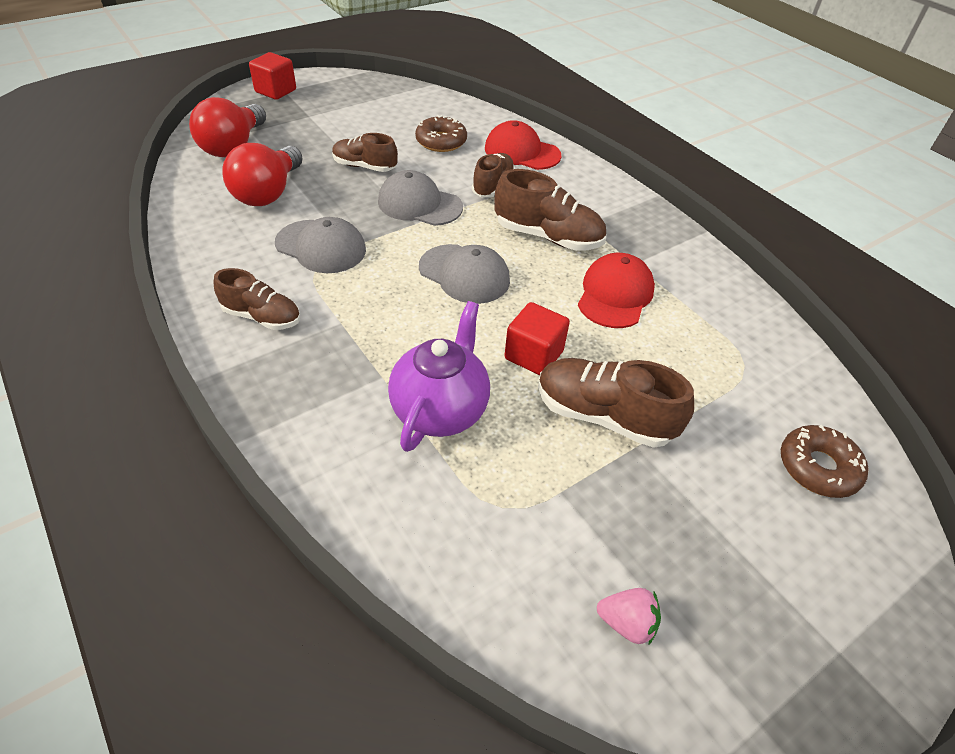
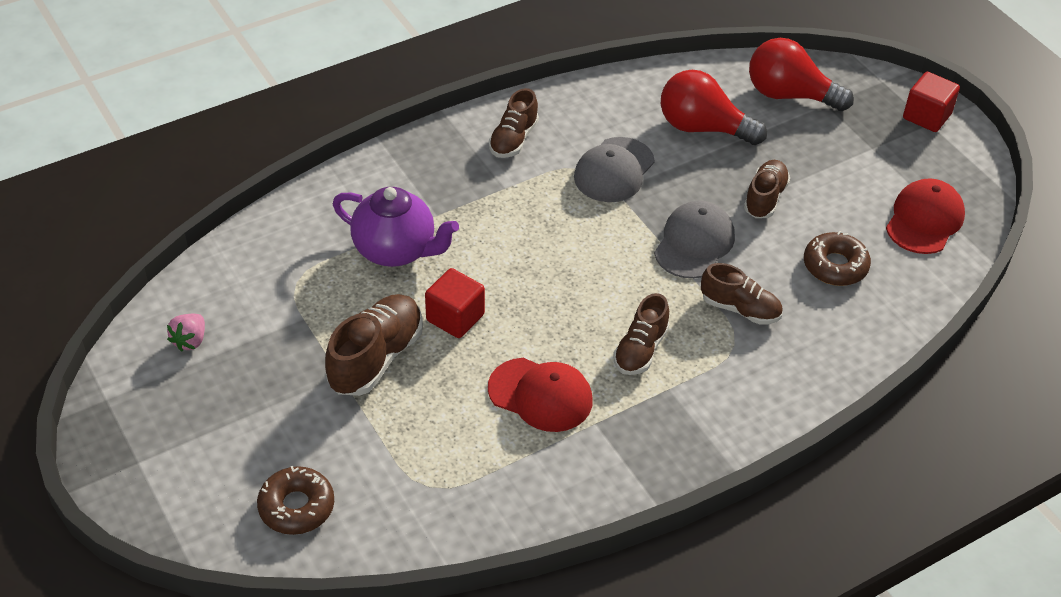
camera: 95 degrees right, 0 degrees up
grey cap [419,244,510,304] -> none
red cap [485,120,561,170] -> red cap moved to [886,178,965,254]
brown shoe [494,169,606,251] -> brown shoe [613,293,670,375], size x0.66

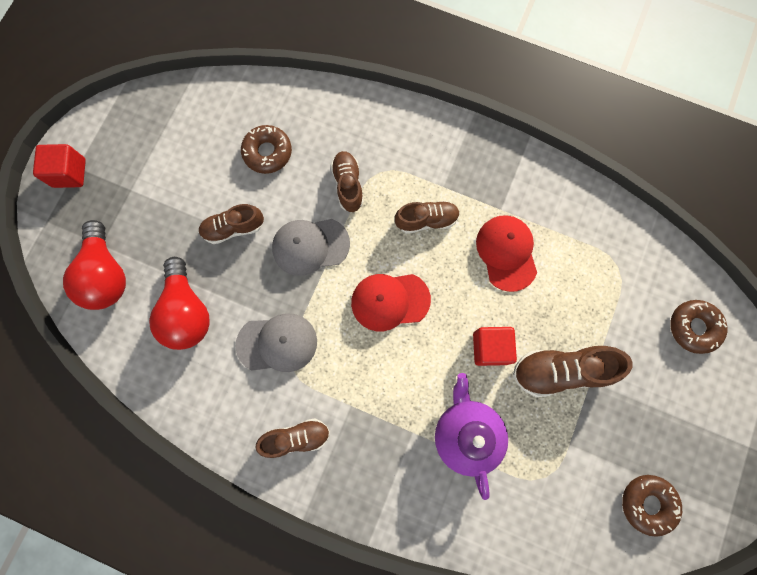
camera: 125 degrees left, 30 degrees up
pink strawberry [167,314,205,352] -> brown donut [622,475,682,537]
red cap [886,178,965,254] -> red cap moved to [351,274,431,331]

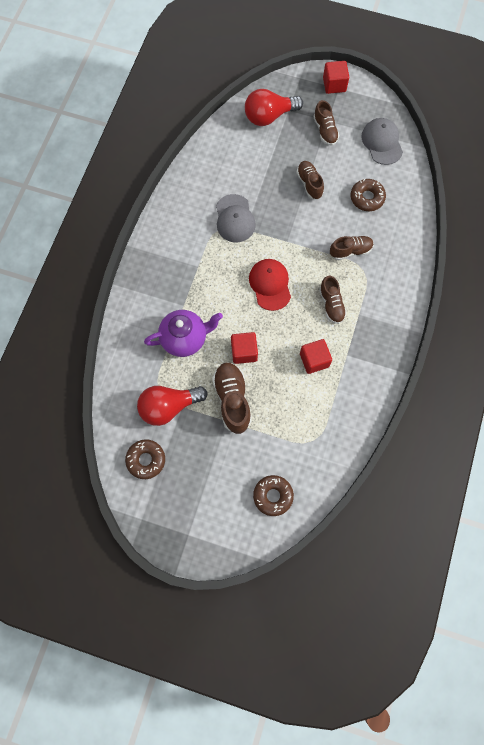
camera: 85 degrees right, 5 degrees down
red light bulb [149,257,210,350] -> red light bulb moved to [137,386,207,426]
brown shoe [256,418,330,458] -> brown shoe moved to [314,100,339,145]
grey cap [272,219,350,276] -> grey cap moved to [361,118,403,165]
red cap [476,215,537,292] -> red cube [300,339,332,374]

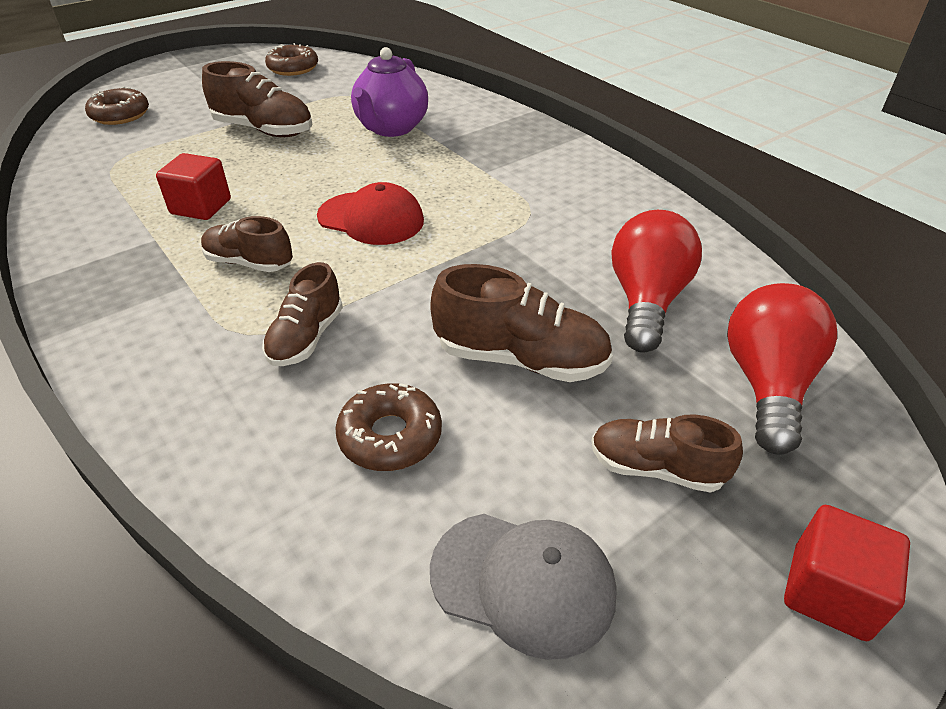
camera: 125 degrees right, 30 degrees down
red light bulb [137,386,207,426] -> red light bulb moved to [612,210,702,353]
grey cap [216,194,256,243] -> none
red cube [231,332,258,364] -> none
brown shoe [296,161,324,199] -> brown shoe [431,264,613,382], size x1.52

